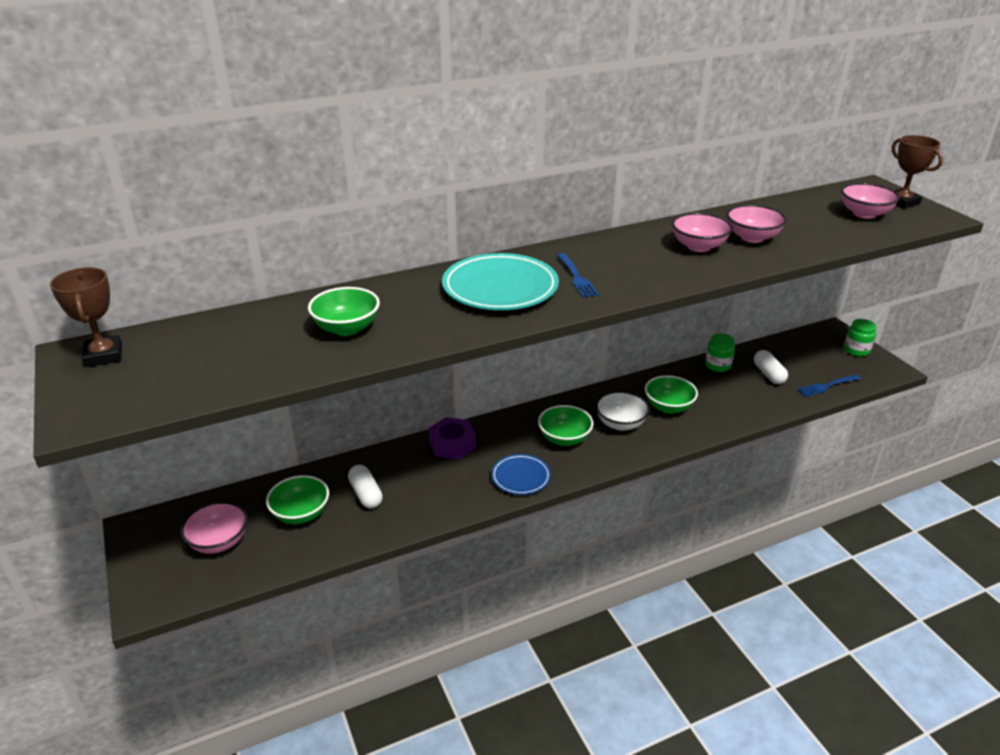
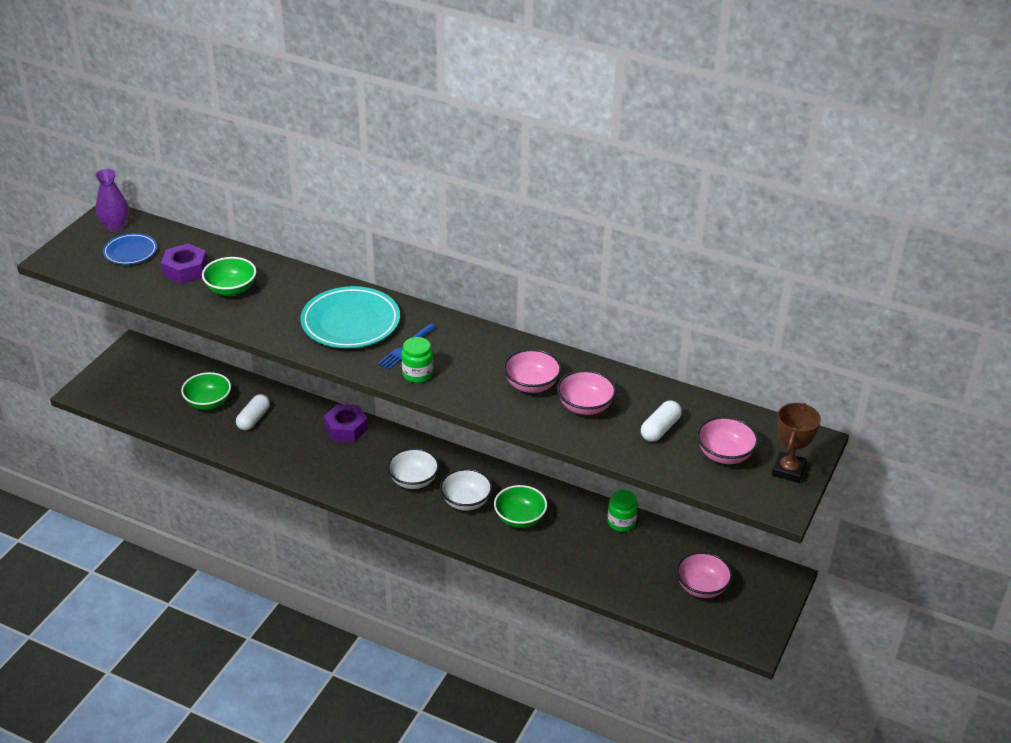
camera: 50 degrees right, 5 degrees up
brown trophy [50,267,122,367] -> purple vase [95,169,129,232]
pink bowl [180,501,248,554] -> pink bowl moved to [676,552,733,598]
blue plate [491,454,551,495] -> blue plate moved to [103,233,157,265]
green bowl [538,405,593,446] -> white bowl [387,448,439,489]
white capsule [754,350,788,384] -> white capsule moved to [641,400,682,442]
blue fork [797,375,861,397] -> none
green jar [844,319,877,357] -> green jar moved to [402,337,433,383]
none -> purple nut [161,244,208,284]

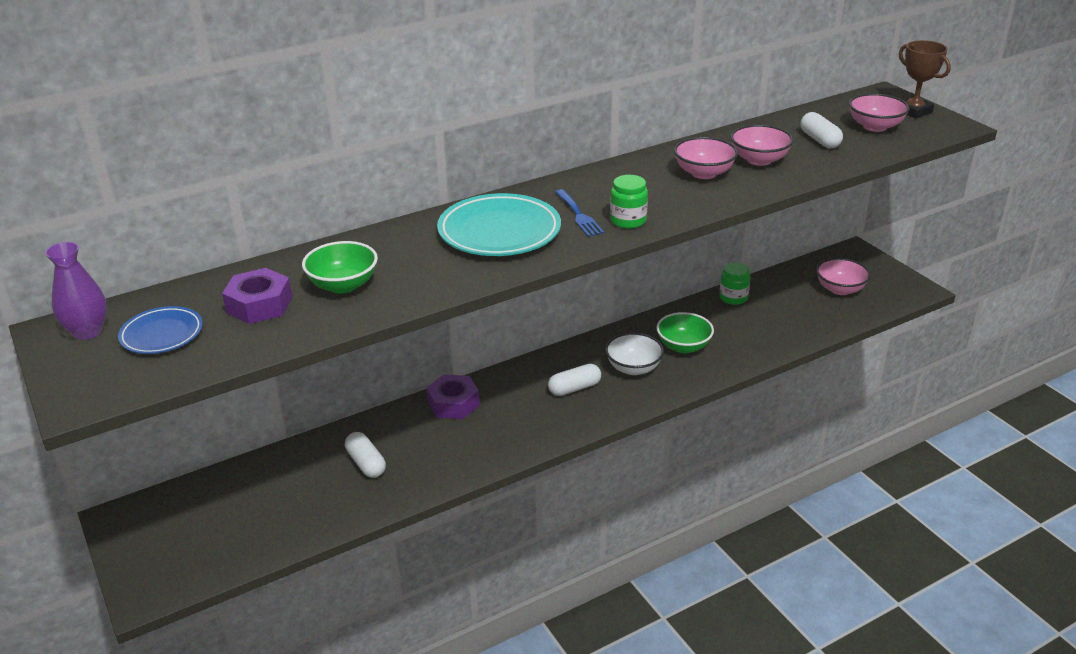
camera: 55 degrees left, 5 degrees down
green bowl [181,372,231,410] -> none
white bowl [387,448,439,489] -> white capsule [548,364,601,396]

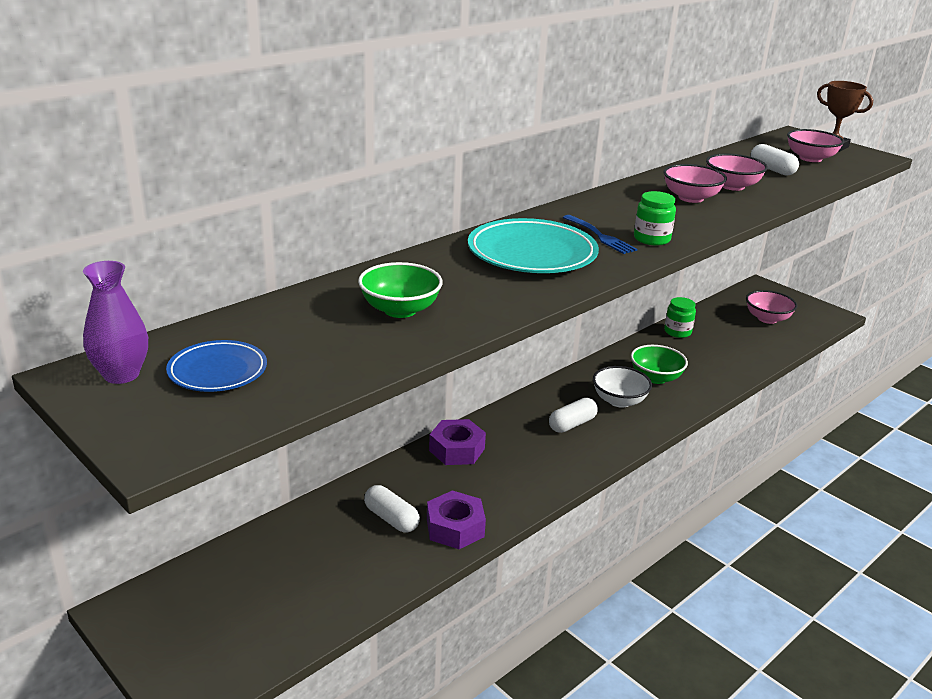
camera: 15 degrees left, 5 degrees down
purple nut [222,268,292,324] -> purple nut moved to [427,490,486,549]

